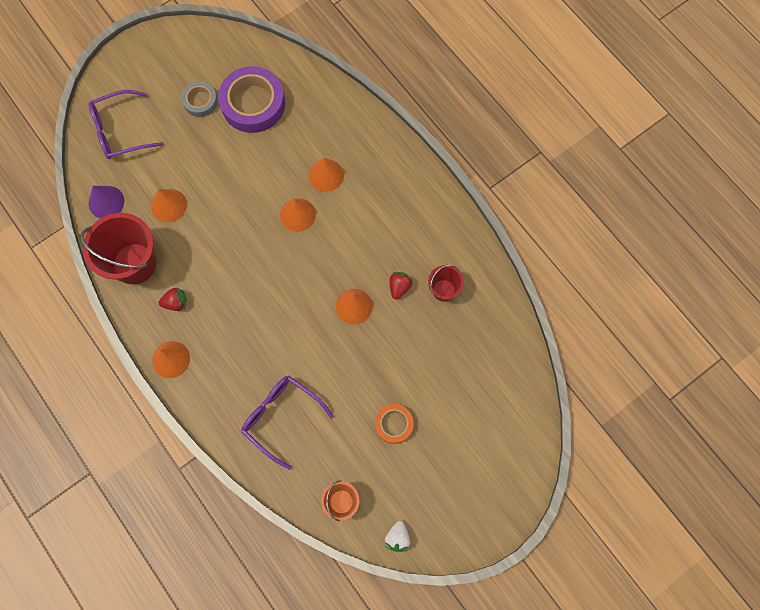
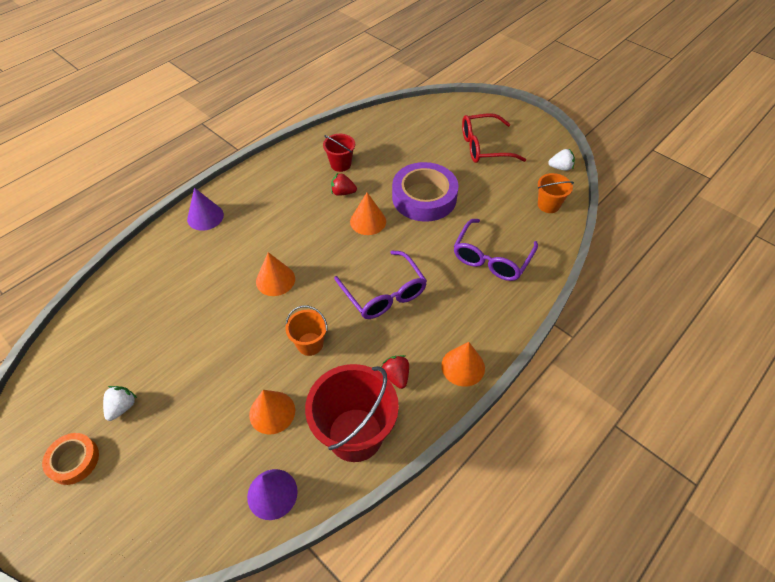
camera: 100 degrees left, 20 degrees down
purple glasses [88,90,164,159] -> purple glasses moved to [334,251,427,319]
grey tape [181,82,218,117] -> white strawberry [103,386,137,421]
purple tape [218,66,285,133] -> purple tape moved to [392,162,459,222]
orange cone [309,158,344,192] -> none
orange tape [375,404,414,444] -> orange tape moved to [42,433,99,485]
none -> purple cone [187,188,224,231]
none -> orange bucket [286,306,328,356]
none -> red glasses [462,113,526,163]

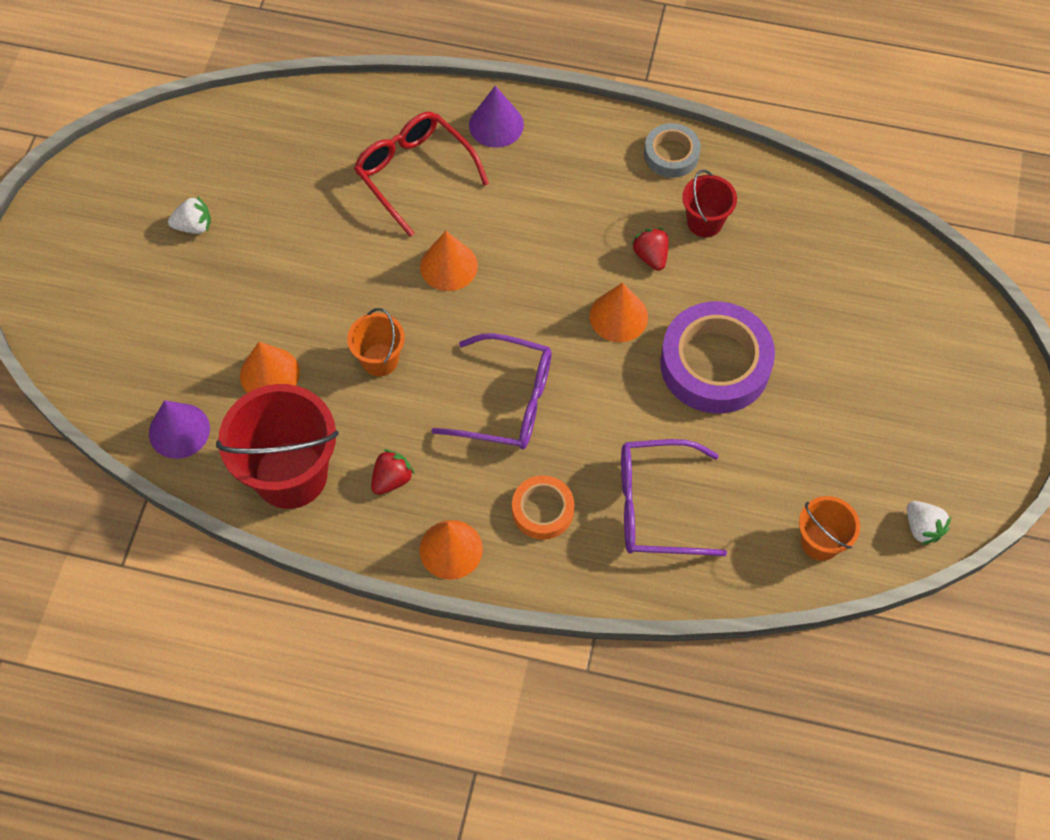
camera: 60 degrees right, 10 degrees up
orange tape [42,433,99,485] -> orange tape moved to [512,475,574,540]
purple glasses [334,251,427,319] -> purple glasses turned 105 degrees counterclockwise [432,333,552,449]
red glasses [462,113,526,163] -> red glasses moved to [354,112,489,237]
none -> grey tape [644,123,701,178]

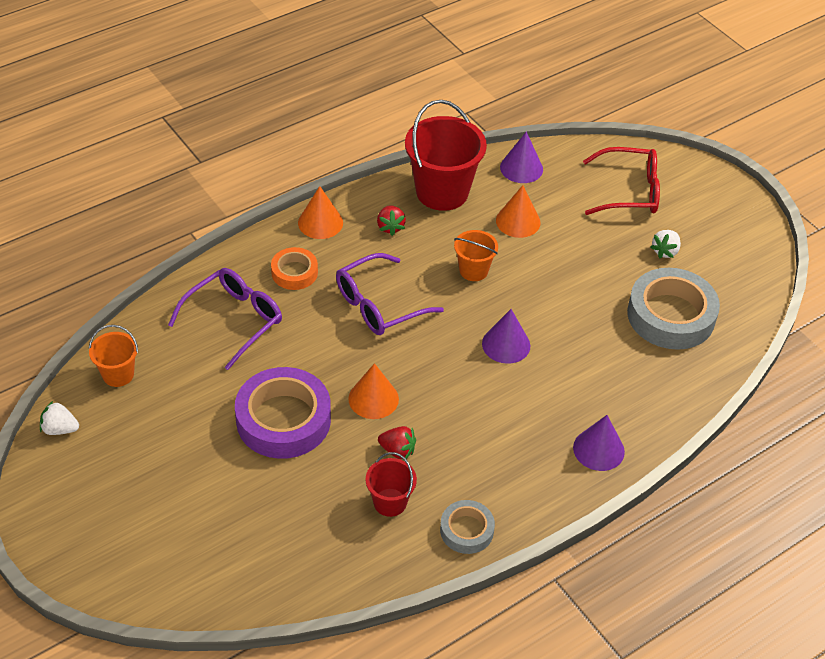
camera: 130 degrees right, 15 degrees down
red glasses [354,112,489,237] -> red glasses moved to [583,147,660,215]
orange cone [420,231,478,291] -> purple cone [482,309,530,364]
none -> grey tape [627,268,720,350]

